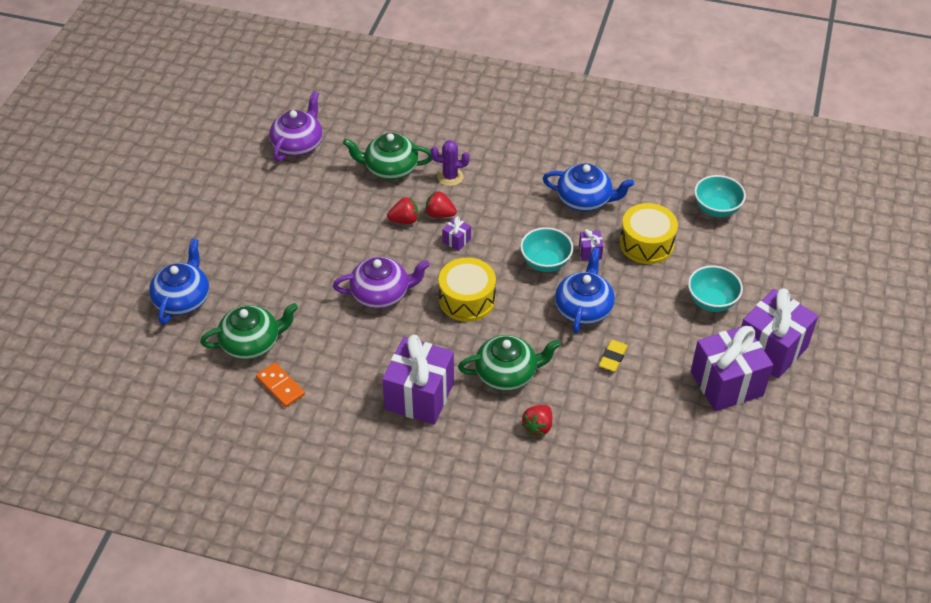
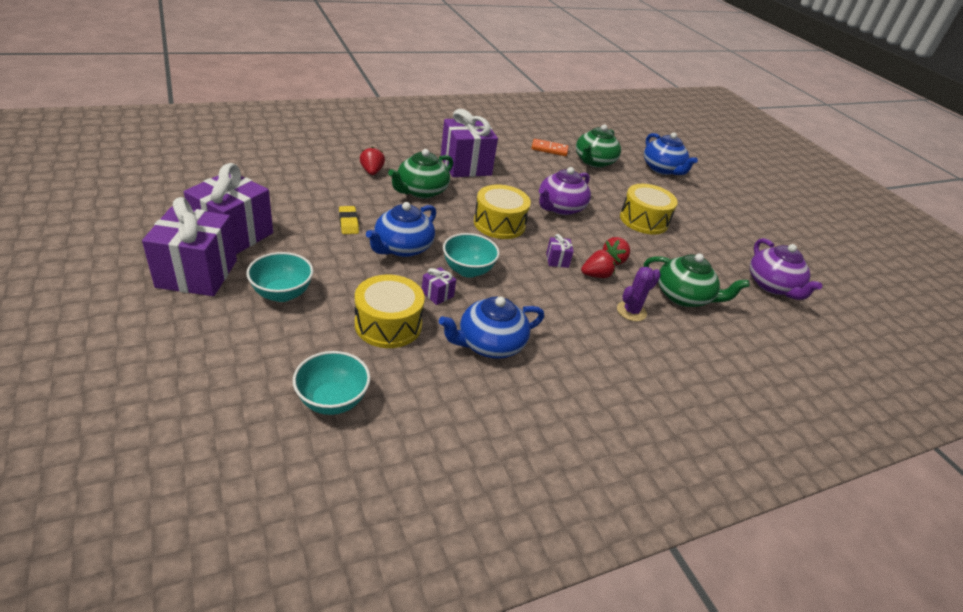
camera: 135 degrees right, 10 degrees down
green teapot [343,133,432,180] -> green teapot turned 60 degrees clockwise [644,253,750,307]
blue teapot [555,247,615,334] -> blue teapot turned 60 degrees clockwise [366,202,436,257]
none -> yellow drum [620,184,678,234]

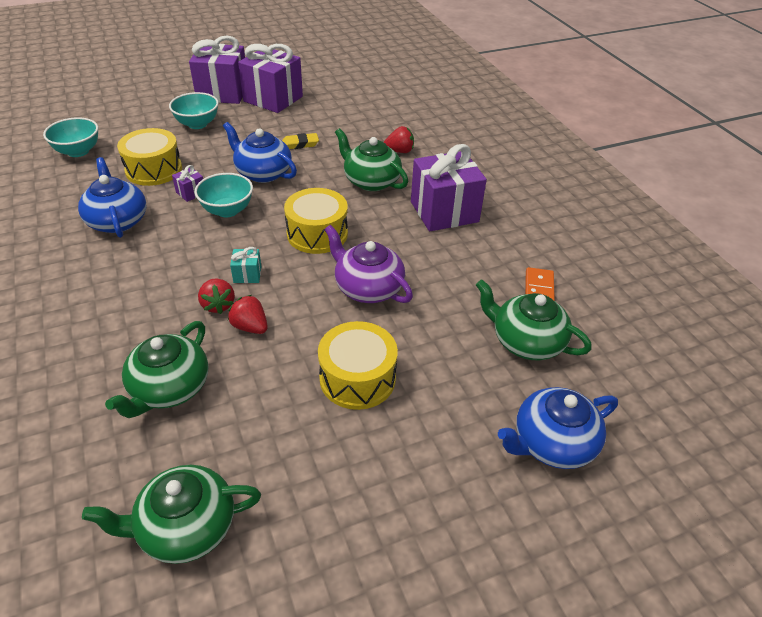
camera: 95 degrees right, 5 degrees up
purple gift [546,234,574,268] -> turquoise gift [230,247,261,283]
purple cactus [617,267,661,321] -> none
purple teapot [750,238,822,300] -> green teapot [82,465,261,564]

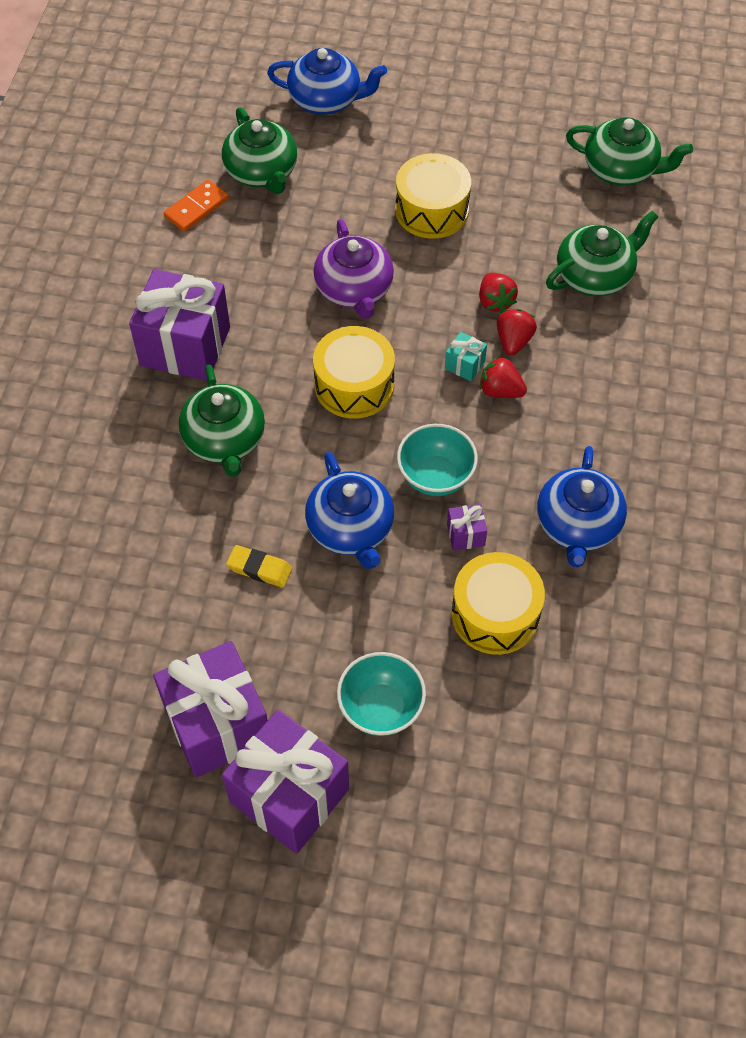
camera: 145 degrees left, 15 degrees up
turquoise bowl [43,117,98,157] -> none
red strawberry [384,126,414,153] -> red strawberry moved to [480,356,527,398]

